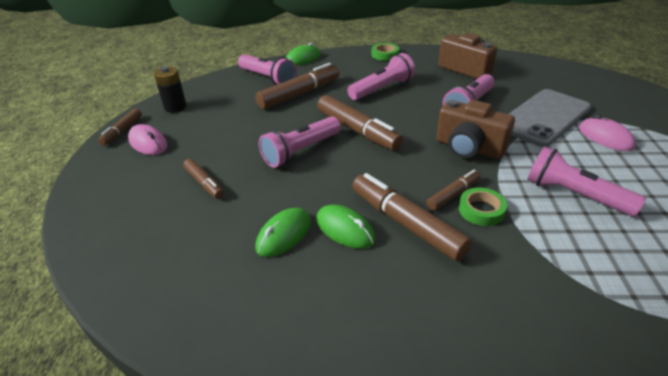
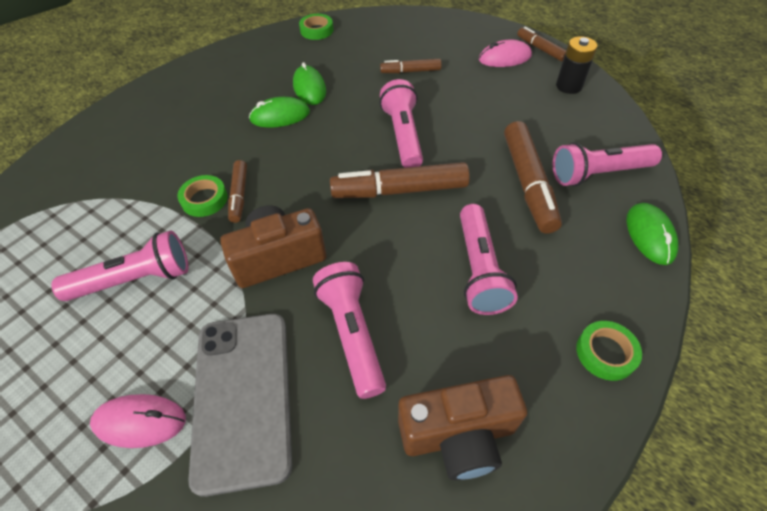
camera: 125 degrees right, 15 degrees up
brown marker [352,173,472,261] -> none
none -> green tape [299,14,333,40]

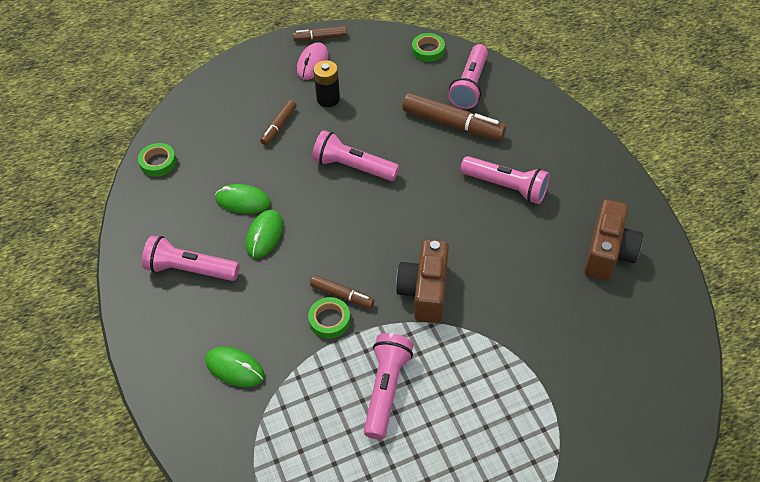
camera: 60 degrees left, 0 degrees up
pink mouse [90,394,186,448] -> none
grey phone [188,314,292,497] -> none
pink flashlight [313,262,386,399] -> pink flashlight moved to [142,235,240,281]
brown marker [330,162,470,198] -> none
black battery [556,36,597,94] -> black battery moved to [313,60,340,107]
green tape [576,321,642,381] -> green tape moved to [412,33,445,62]
green mouse [626,203,678,265] -> green mouse moved to [205,347,264,387]

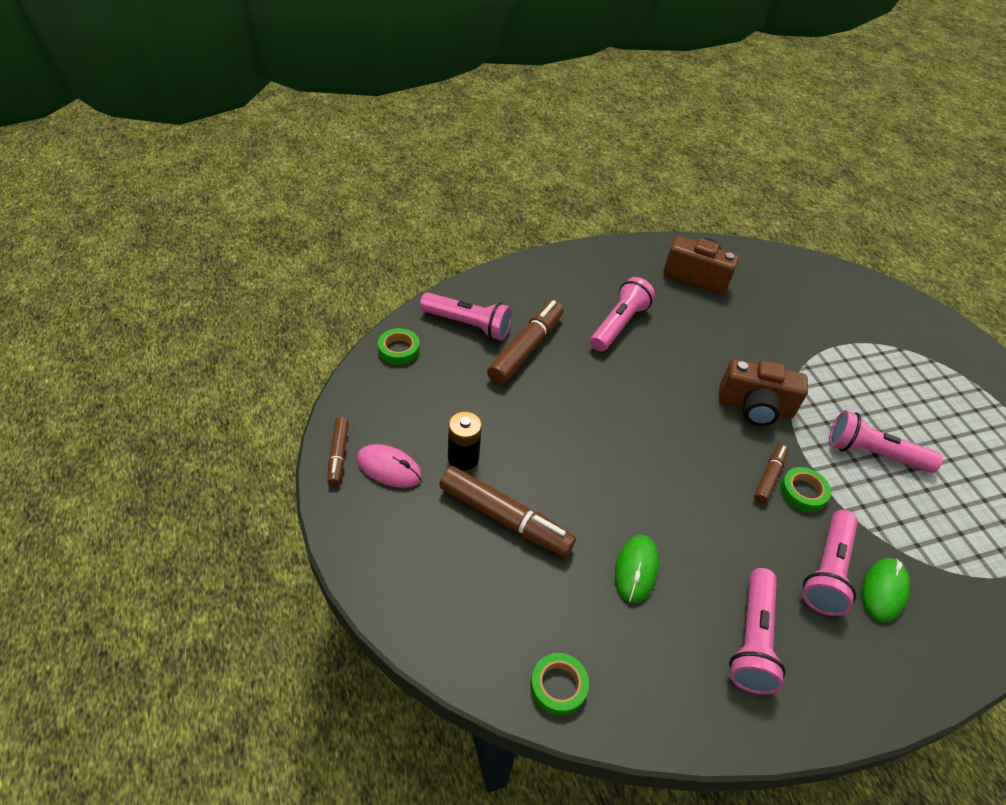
camera: 90 degrees left, 5 degrees down
green mouse [246,210,283,258] -> none
brown marker [260,100,296,145] -> brown marker [439,466,576,557], size x1.81
pink flashlight [312,130,399,181] -> pink flashlight moved to [803,510,858,616]

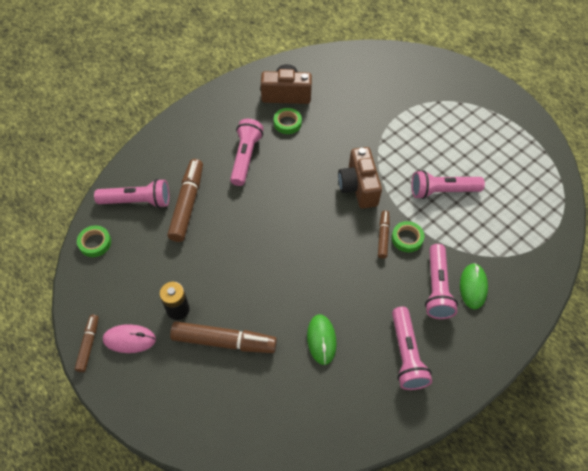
camera: 20 degrees left, 10 degrees up
brown marker [327,417,349,485] -> brown marker turned 150 degrees counterclockwise [75,315,99,372]
green tape [530,653,589,716] -> green tape moved to [274,108,302,134]
brown camera [719,359,808,426] -> brown camera turned 90 degrees clockwise [338,147,382,209]

